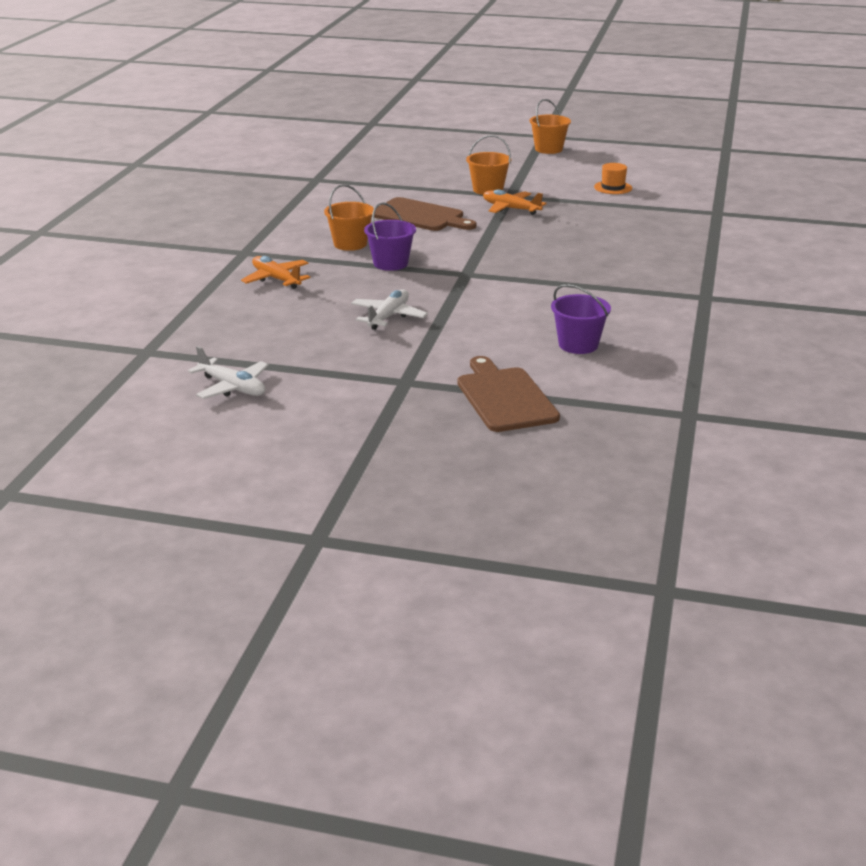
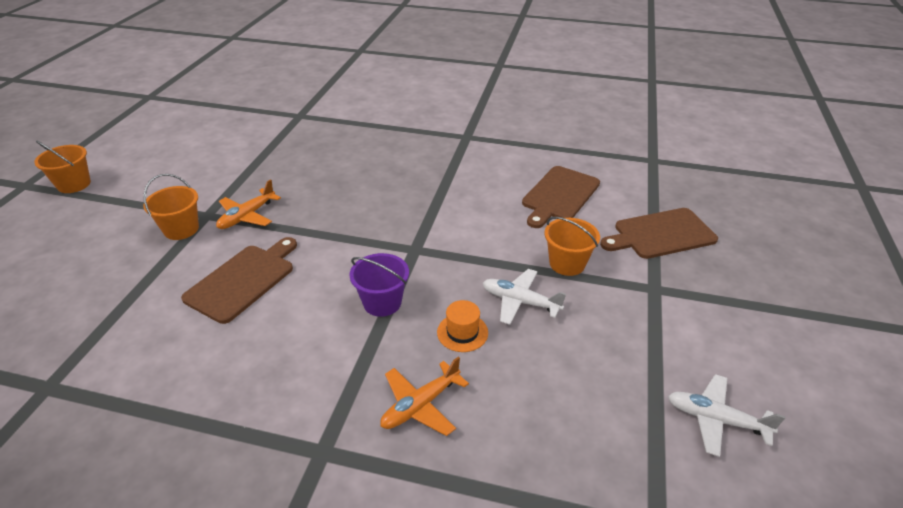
camera: 90 degrees left, 10 degrees up
white plane [188,346,269,399] -> white plane turned 105 degrees counterclockwise [668,374,785,457]
orange bucket [324,184,374,251] -> orange bucket moved to [544,217,600,276]
purple bucket [551,284,611,354] -> brown cutting board [522,166,600,228]
orange hat [594,163,632,194] -> orange hat moved to [437,300,488,352]

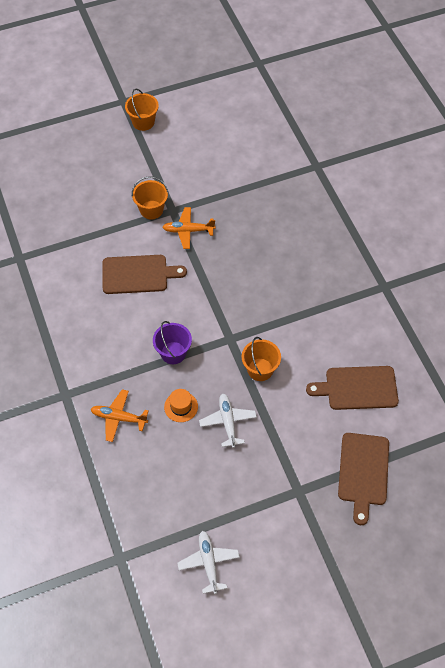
camera: 55 degrees right, 20 degrees up
orange bucket [544,217,600,276] -> orange bucket moved to [242,337,281,381]
brown cutting board [600,208,718,259] -> brown cutting board turned 120 degrees counterclockwise [338,433,389,525]

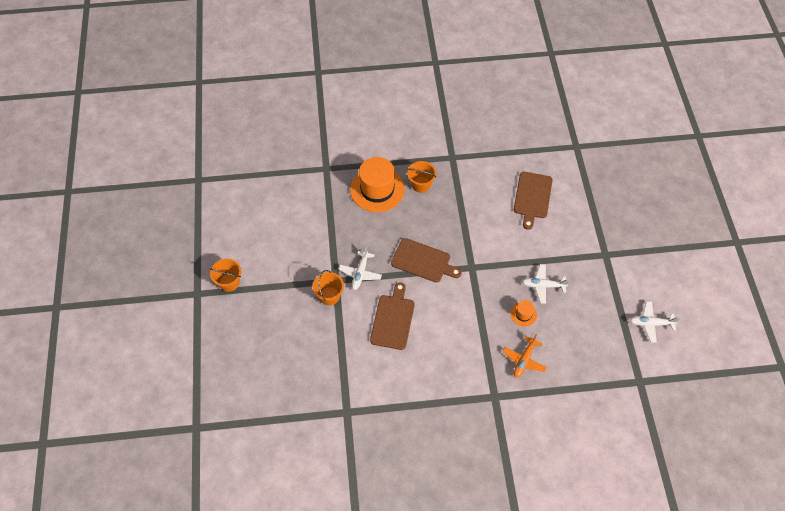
camera: 75 degrees left, 0 degrees up
purple bucket [153,321,192,364] -> none
orange plane [163,207,215,249] -> white plane [339,247,382,290]
orange bucket [242,337,281,381] -> orange bucket moved to [407,161,436,193]
brown cutting board [338,433,389,525] -> brown cutting board moved to [391,238,462,283]
none -> orange hat [350,157,405,212]

